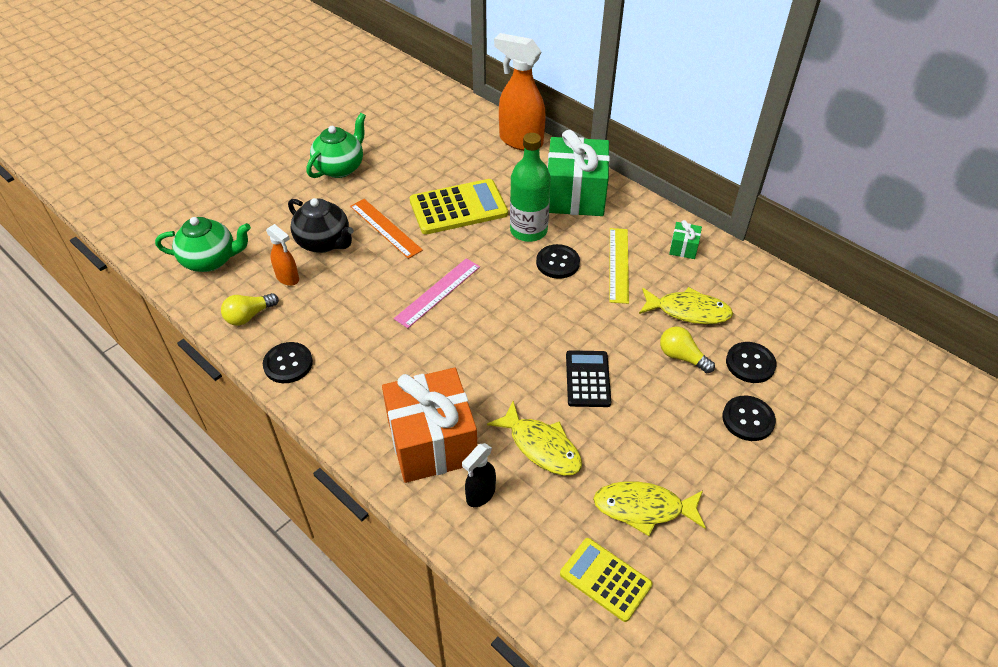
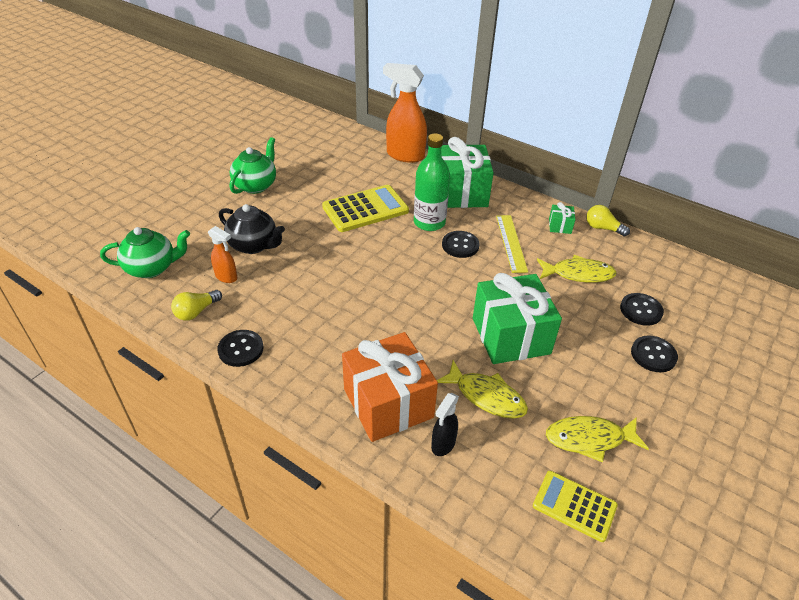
camera: 10 degrees left, 5 degrees down
orange ruler [350,199,423,259] -> none
pink ruler [394,258,480,328] -> none
black calculator [566,350,611,407] -> green gift [473,273,562,364]
yellow light bulb [660,326,715,373] -> yellow light bulb moved to [586,205,630,236]

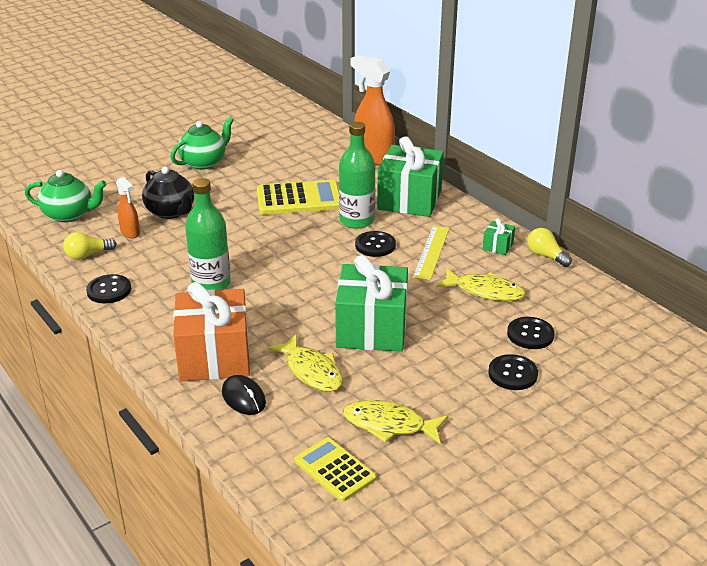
camera: 20 degrees right, 10 degrees down
black spray bottle [431,393,459,456] -> black mouse [222,375,266,415]
none -> green bottle [185,178,231,290]

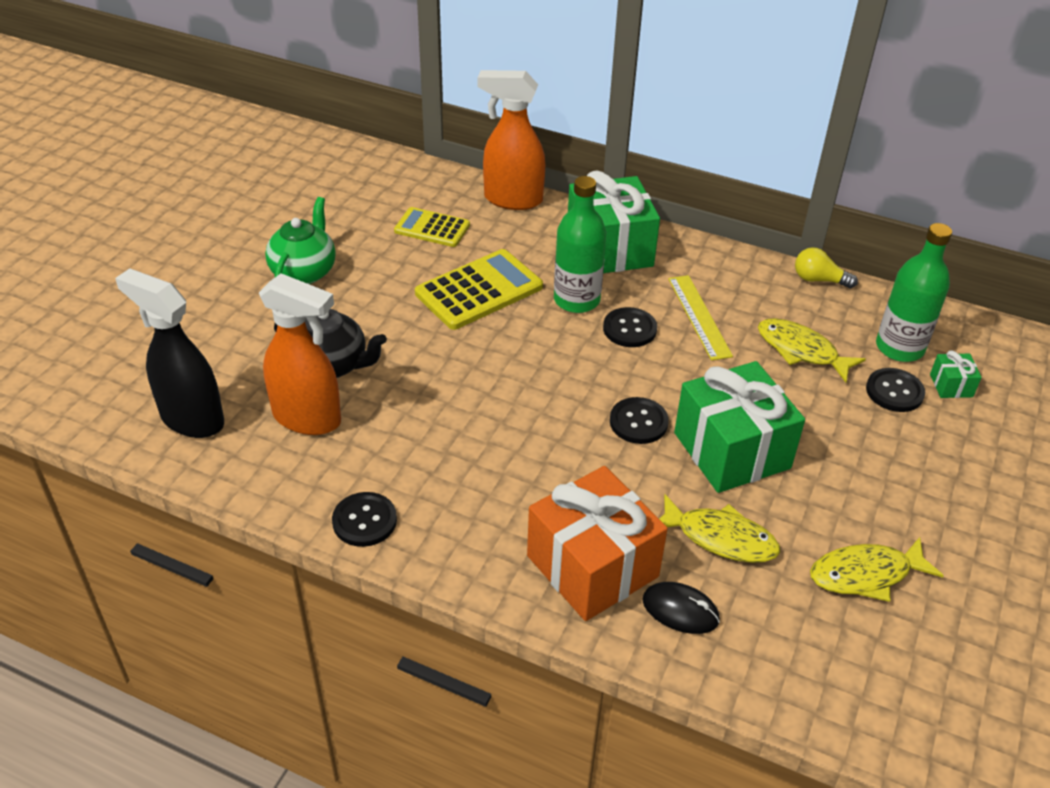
camera: 30 degrees left, 10 degrees up
green teapot [25,170,107,222] -> black spray bottle [115,268,224,438]
yellow light bulb [63,232,117,260] -> none
orange spray bottle [116,177,140,238] -> orange spray bottle [259,273,341,435], size x1.93
green bottle [185,178,231,290] -> green bottle moved to [876,223,952,362]
yellow calculator [295,437,376,502] -> yellow calculator moved to [394,207,470,247]
yellow fish [436,268,525,301] -> yellow fish turned 135 degrees counterclockwise [758,318,866,383]
green gift [483,218,515,255] -> green gift moved to [930,350,982,398]
black button [488,354,538,390] -> black button moved to [610,397,669,444]

